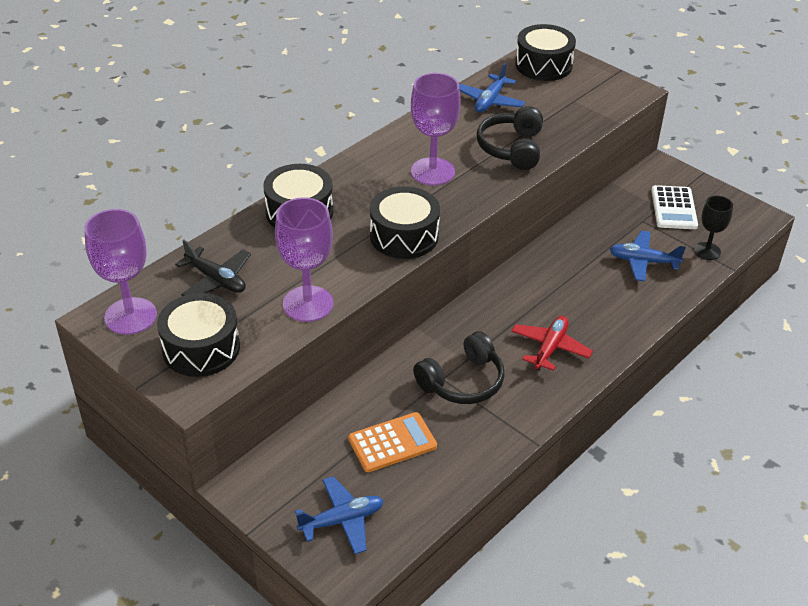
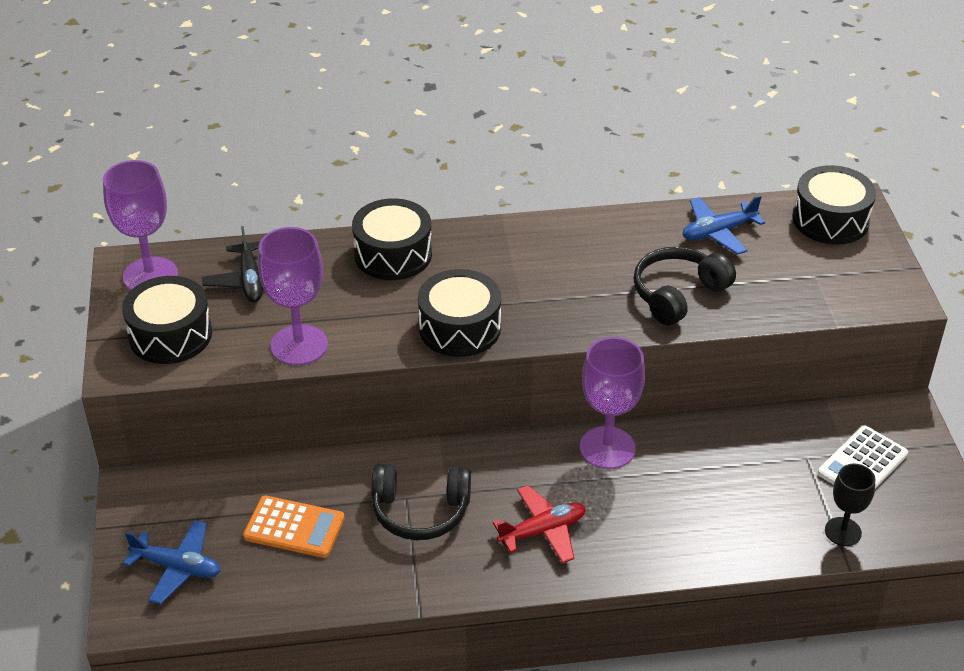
camera: 40 degrees right, 0 degrees up
purple goblet [411,73,461,186] -> purple goblet moved to [580,337,645,469]
blue plane [610,231,686,282] -> none

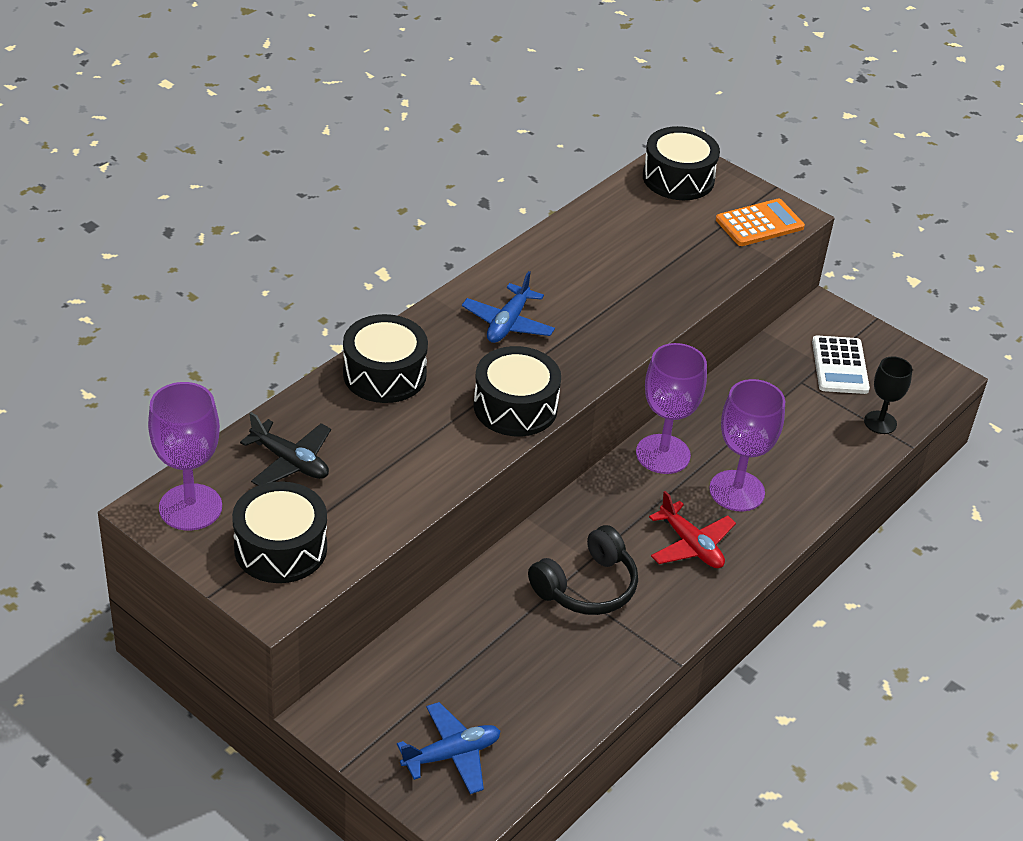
camera: 45 degrees left, 0 degrees up
orange calculator [243,496,345,558] -> orange calculator moved to [716,198,805,246]
purple goblet [258,227,328,365] -> purple goblet moved to [709,379,785,511]
red plane [493,485,586,563] -> red plane turned 120 degrees clockwise [649,491,736,568]
black headphones [634,247,736,326] -> none
blue plane [683,195,765,255] -> blue plane moved to [462,271,555,343]

